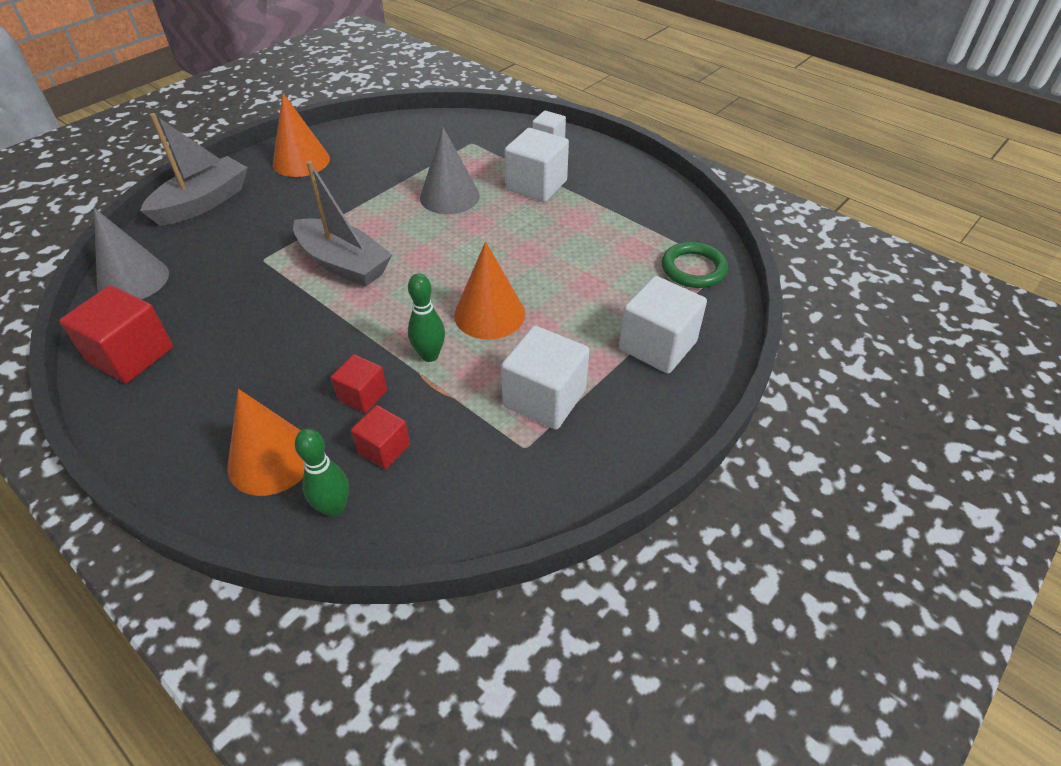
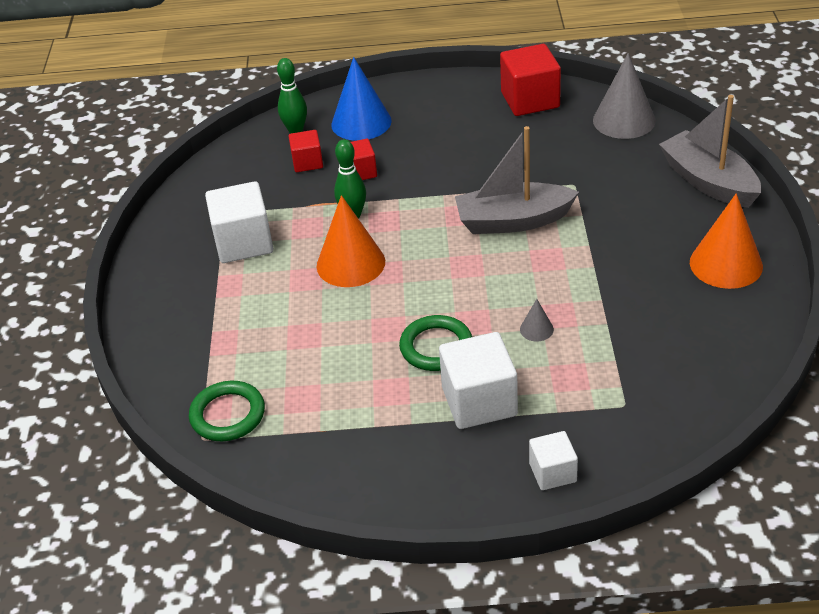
camera: 140 degrees right, 5 degrees down
grey boat [140,113,248,226] -> grey boat turned 150 degrees clockwise [659,95,761,208]
orange cone [227,389,305,496] -> blue cone [331,57,392,141]
grey cone [420,127,480,214] -> grey cone [520,299,554,341], size x0.45
white cube [619,276,707,374] -> none
none -> green ring [399,315,472,371]

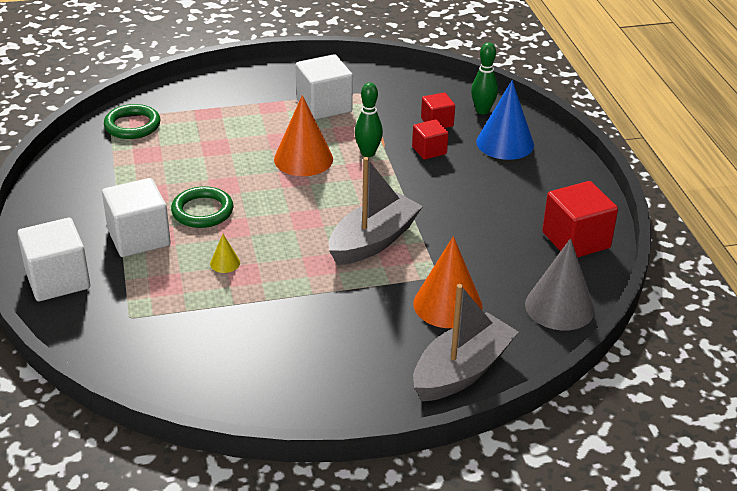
camera: 75 degrees right, 5 degrees down
grey boat [455,126,579,234] -> grey boat turned 60 degrees clockwise [329,157,423,265]
grey cone [520,299,554,341] -> yellow cone [210,234,240,273]
white cube [529,431,578,490] -> white cube [17,218,90,301], size x1.74
orange cone [690,193,763,289] -> orange cone moved to [413,236,483,328]

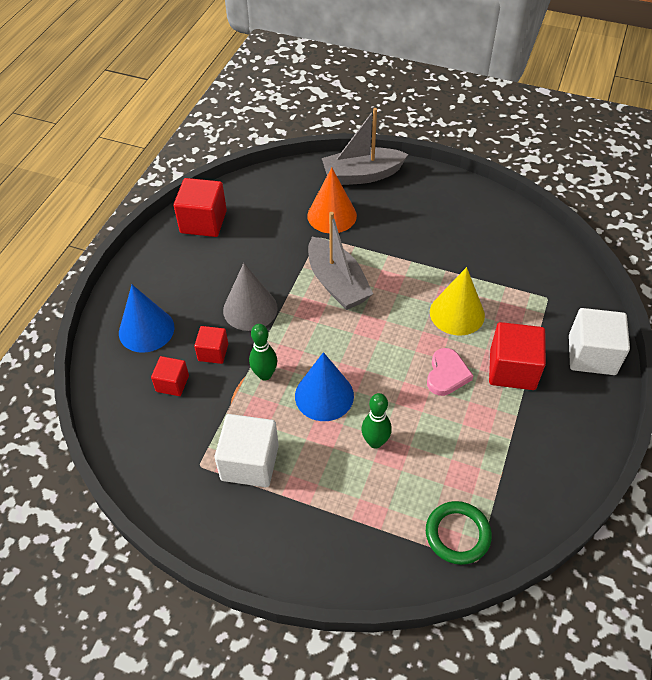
camera: 145 degrees left, 15 degrees up
white cube [102,178,171,257] -> red cube [489,322,546,390]
green ring [171,186,233,228] -> pink heart [427,348,473,396]
yellow cone [210,234,240,273] -> yellow cone [430,267,485,336], size x2.21
orange cone [274,95,333,176] -> blue cone [295,352,354,421]
grey boat [329,157,423,265] -> grey boat turned 105 degrees counterclockwise [308,212,373,310]
green bowling pin [471,42,498,114] -> green bowling pin moved to [361,393,392,449]
grey cone [525,238,595,330] -> grey cone moved to [223,263,278,331]

